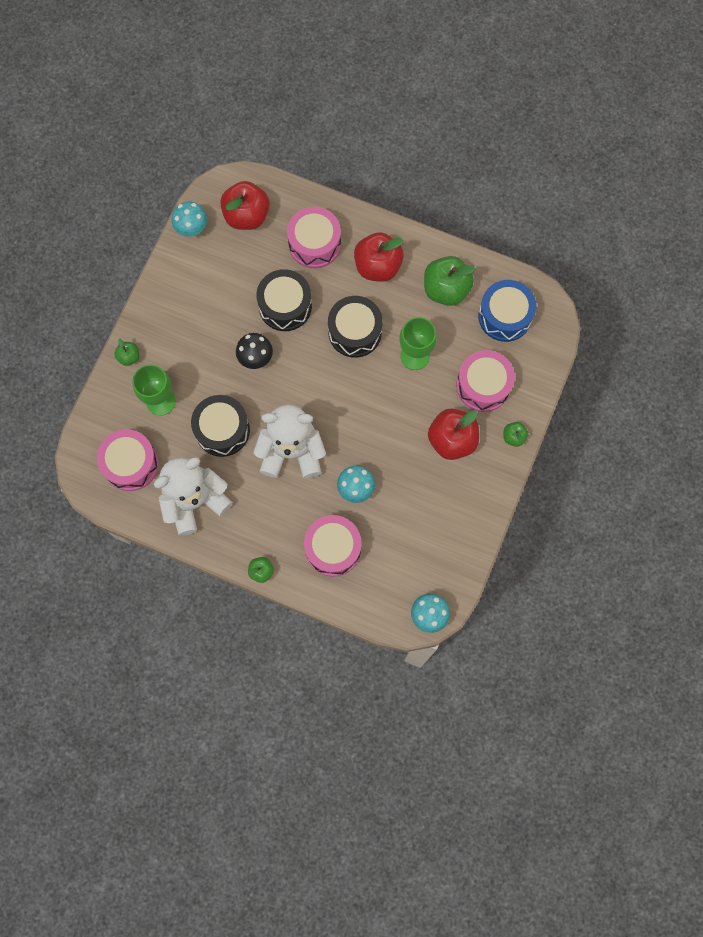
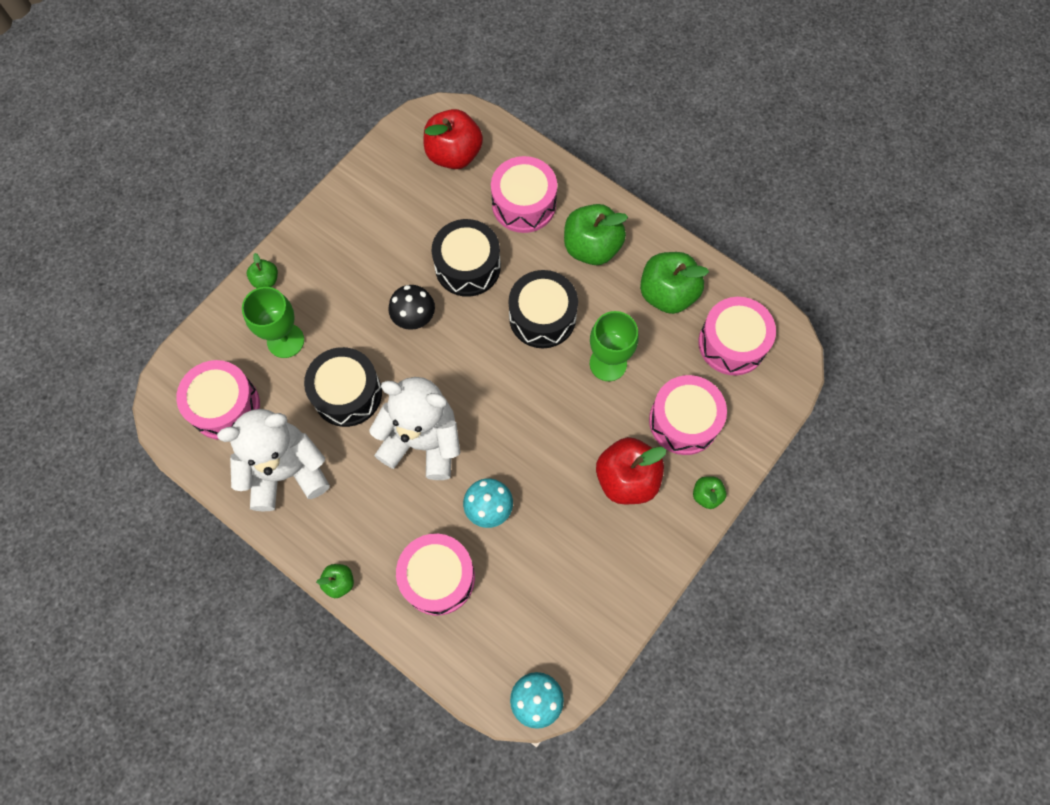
camera: 15 degrees right, 5 degrees down
turquoise mushroom [172,201,207,237] -> none
red apple [354,232,404,282] -> green apple [564,204,628,265]
blue drum [478,280,536,342] -> pink drum [699,297,776,375]

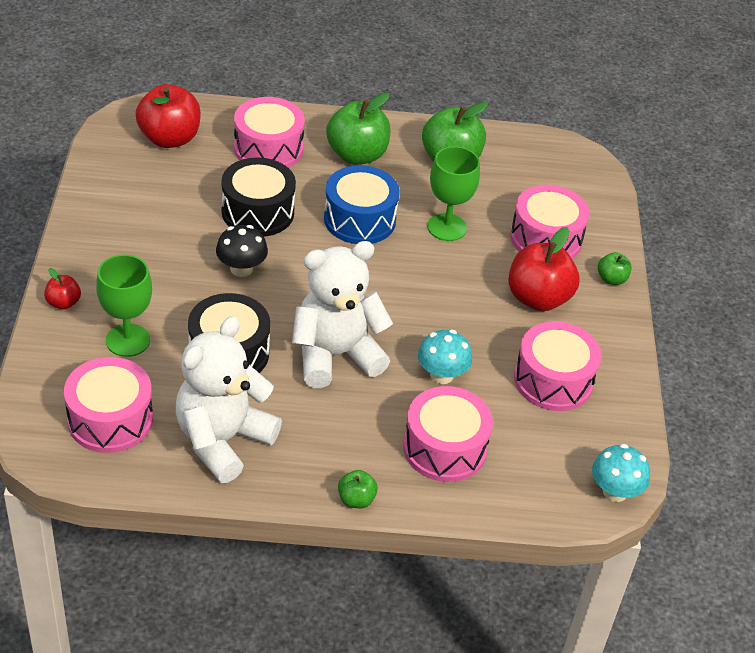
camera: 40 degrees left, 25 degrees down
green apple [247,253,278,288] -> red apple [44,268,81,310]
black drum [509,270,578,348] -> blue drum [324,165,400,244]
pink drum [699,297,776,375] -> pink drum moved to [514,321,602,411]

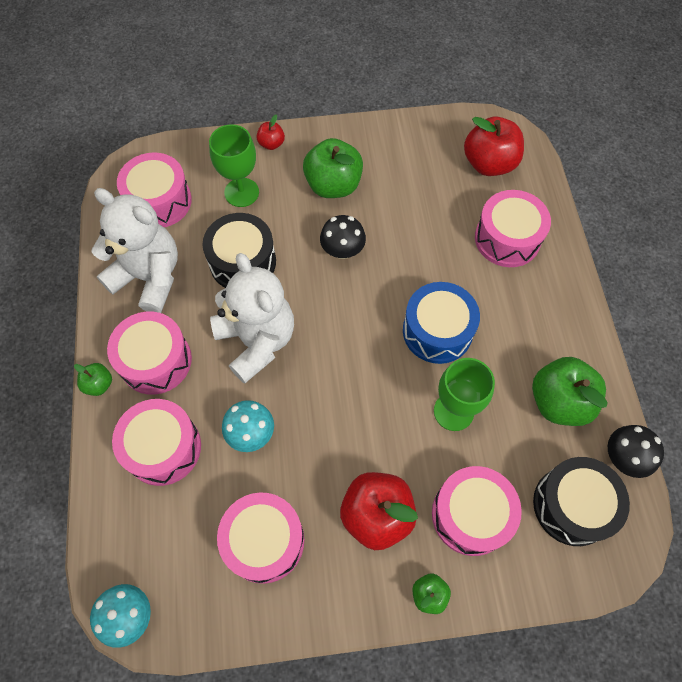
camera: 85 degrees right, 20 degrees up
black drum [222,157,296,237] -> black drum moved to [533,457,630,546]
green apple [326,93,390,165] -> green apple moved to [303,138,363,198]
none -> pink drum [107,312,192,395]
none -> black mushroom [608,425,664,478]

